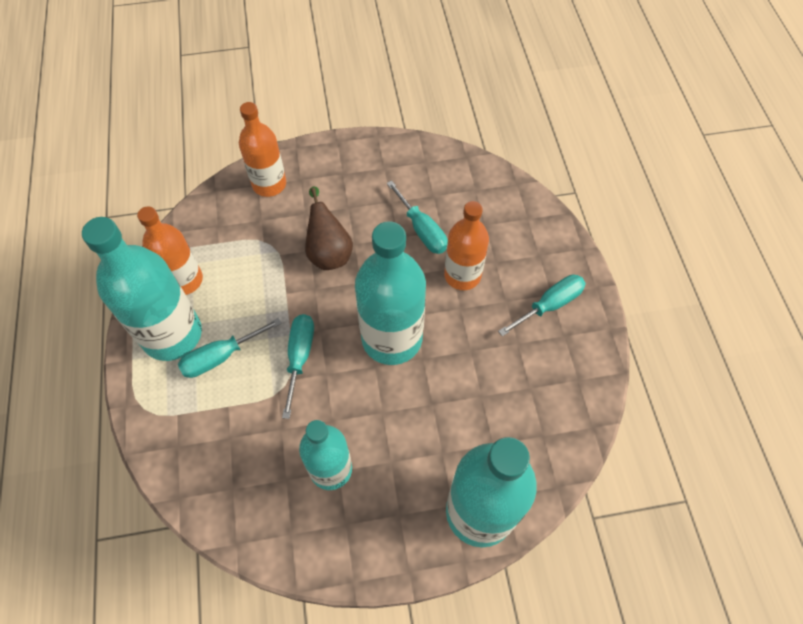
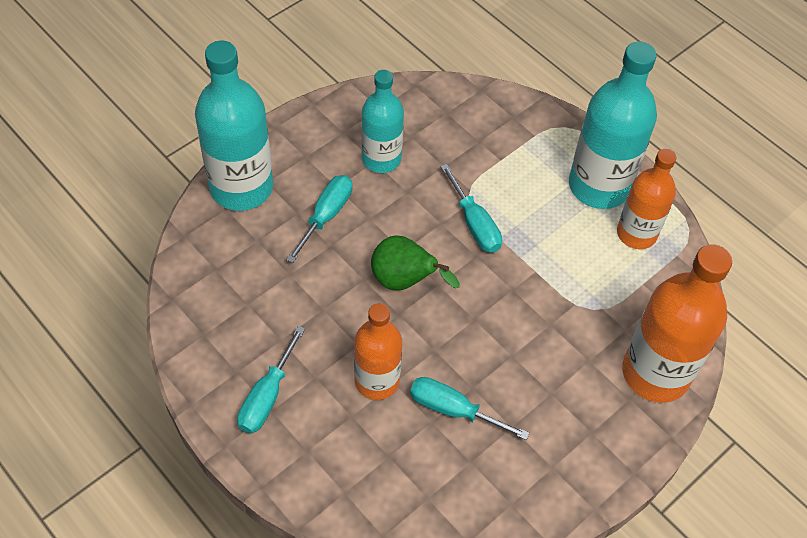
camera: 145 degrees right, 5 degrees down
turquoise screwdriver [178,318,282,378] -> turquoise screwdriver moved to [286,175,352,263]
orange bottle [239,102,286,197] -> orange bottle [622,244,732,403], size x1.56
brown pear [305,187,353,270] -> none
turquoise bottle [355,221,426,365] -> green pear [371,235,460,291]

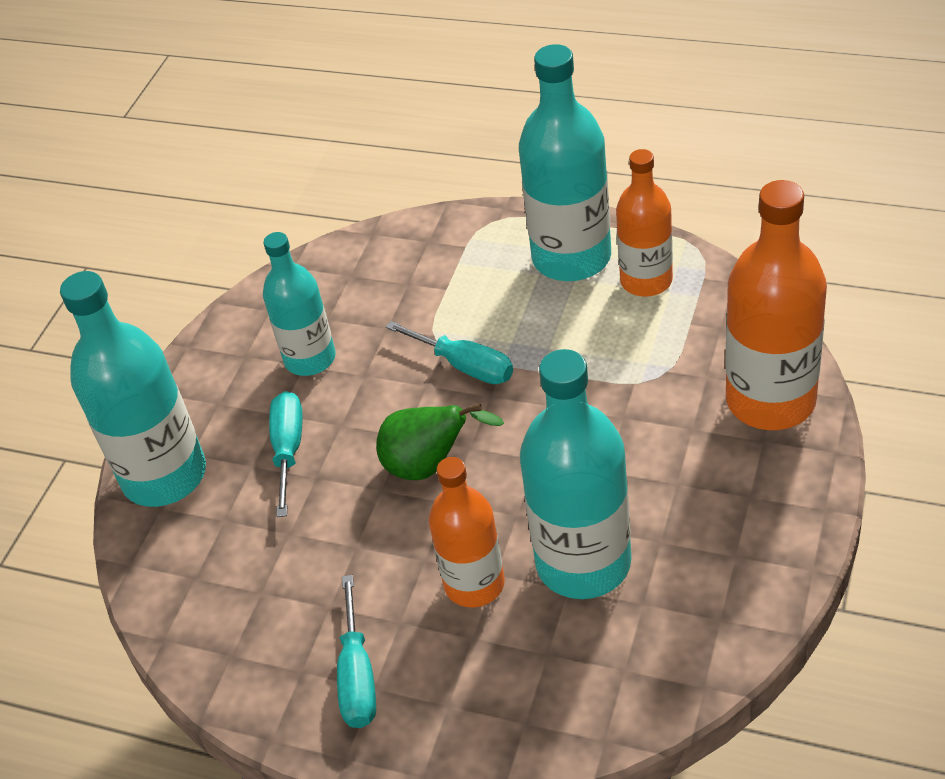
camera: 20 degrees left, 10 degrees down
turquoise screwdriver [410,377,530,440] -> turquoise bottle [520,349,631,599]

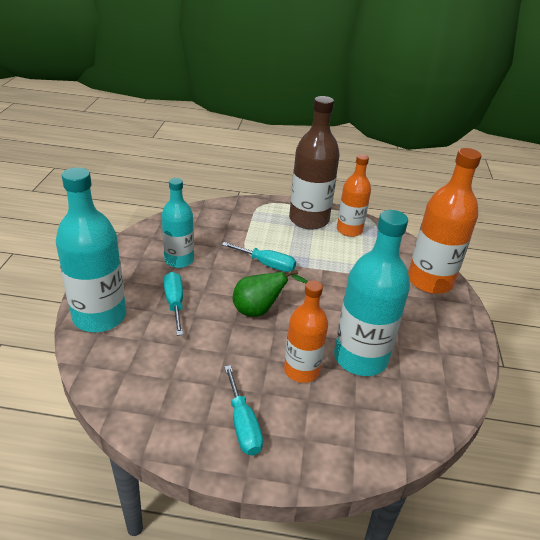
camera: 20 degrees left, 10 degrees down
turquoise bottle [519,44,611,281] -> brown bottle [289,96,340,230]

